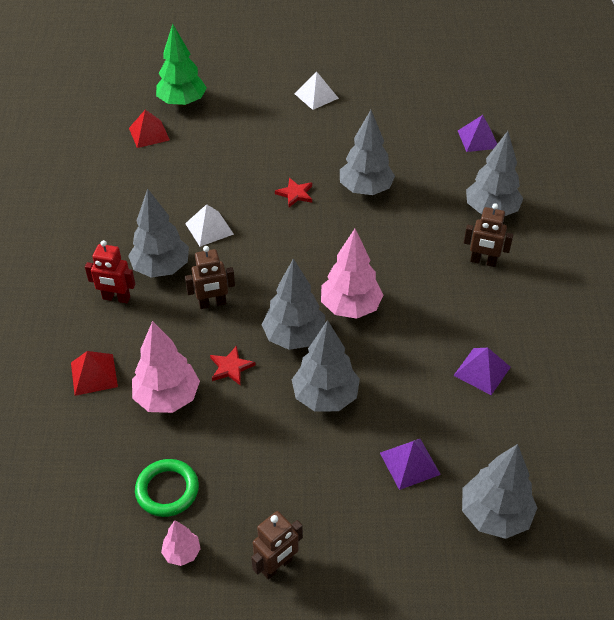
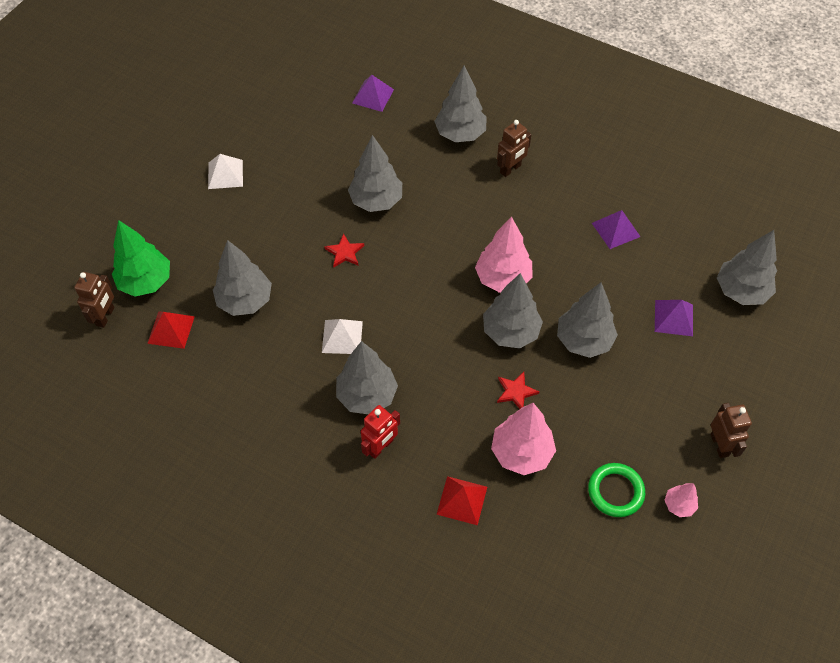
camera: 60 degrees left, 10 degrees up
brown robot [185,246,235,309] -> brown robot moved to [74,272,114,328]
none -> grey tree [213,240,272,316]

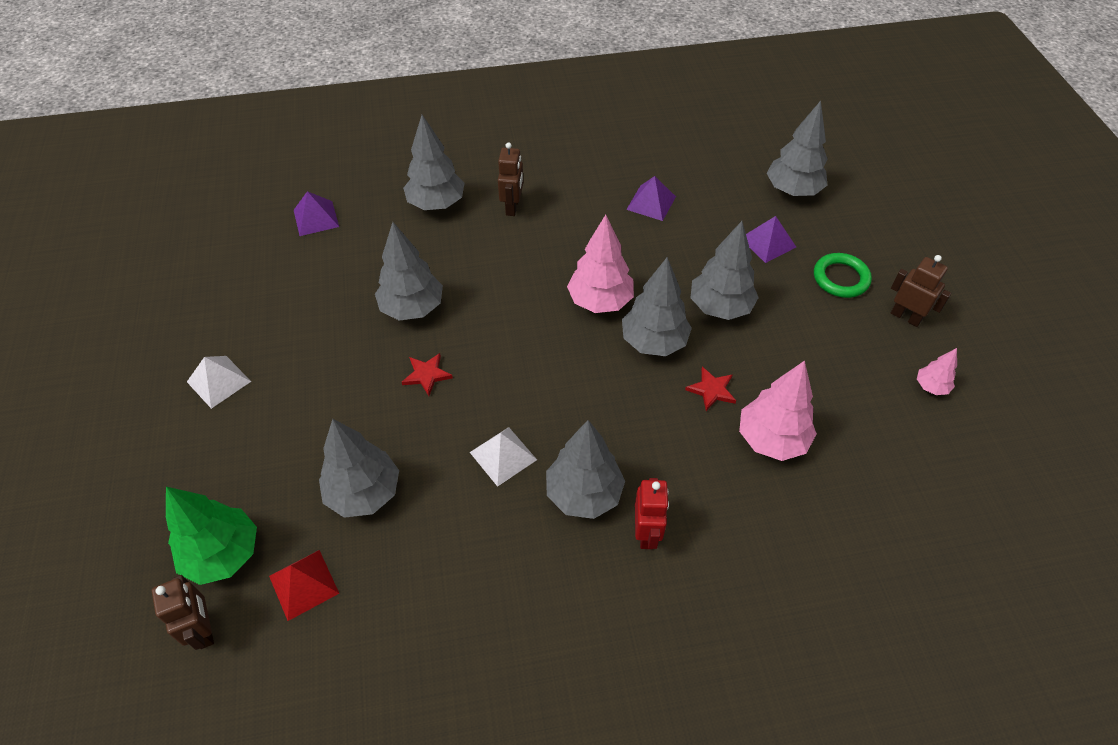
camera: 40 degrees left, 5 degrees down
red pyramid [436,476,487,525] -> none
green ring [588,463,645,517] -> green ring moved to [814,253,872,298]

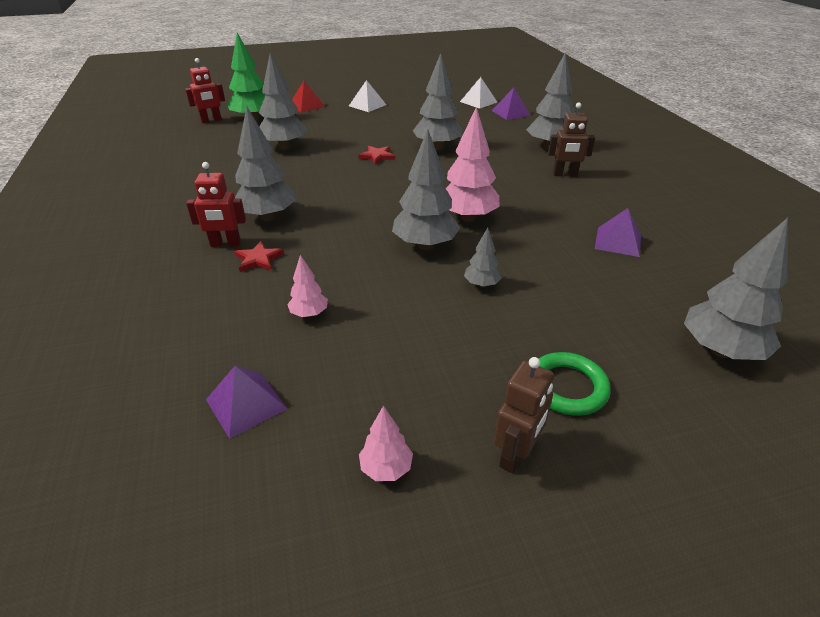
camera: 85 degrees right, 15 degrees down
brown robot [152,575,214,650] -> red robot [185,58,225,123]
red pyramid [269,550,339,621] -> red pyramid moved to [292,81,325,113]
white pyramid [470,427,537,487] -> white pyramid moved to [460,77,497,109]
red star [685,367,736,411] -> red star moved to [234,241,284,272]
grey tree [691,221,759,320] -> grey tree [464,228,502,287], size x0.51
pink tree [739,361,817,461] -> pink tree [287,255,328,317], size x0.51
purple pyramid [746,216,796,263] -> purple pyramid moved to [206,366,287,439]

